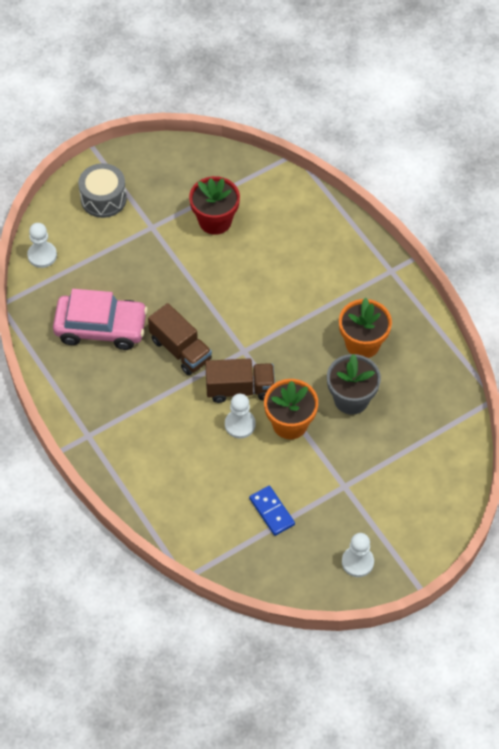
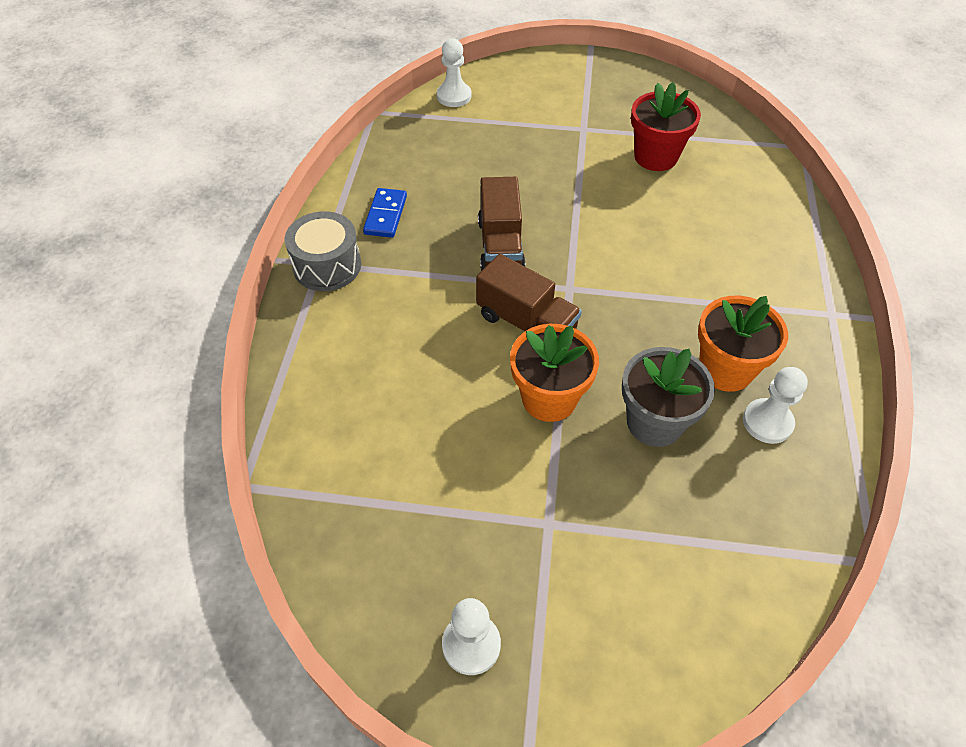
camera: 40 degrees right, 5 degrees down
pink car [53,289,148,350] -> none
grey drum [78,163,127,218] -> grey drum moved to [285,211,361,291]
white pawn [225,394,256,438] -> white pawn moved to [743,367,808,444]
blue domino [249,486,295,536] -> blue domino moved to [363,188,407,238]

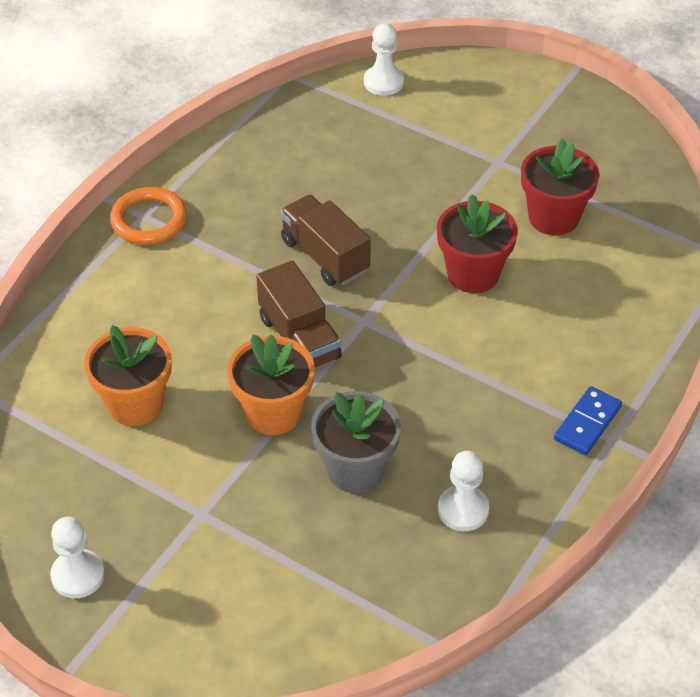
camera: 25 degrees right, 5 degrees down
grey drum [285,211,361,291] -> orange ring [110,187,187,245]
blue domino [363,188,407,238] -> blue domino moved to [554,386,622,455]
brown truck [478,177,525,271] -> brown truck turned 120 degrees clockwise [280,195,371,286]
orange flower pot [698,296,788,392] -> orange flower pot moved to [84,325,172,426]
none -> red flower pot [437,194,518,293]

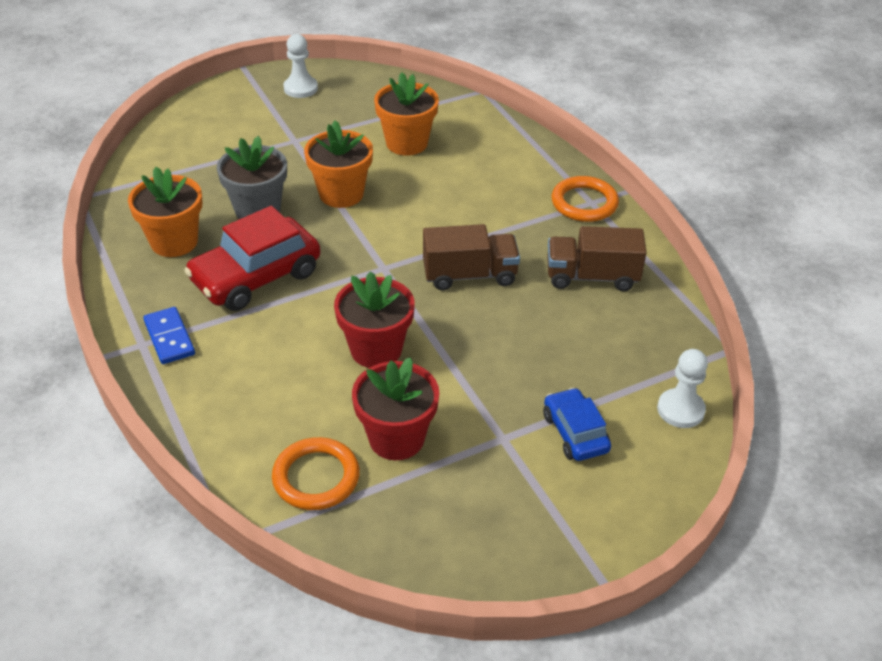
camera: 120 degrees right, 5 degrees down
brown truck [257,261,342,368] -> brown truck moved to [547,226,647,291]
white pawn [438,451,489,531] -> orange flower pot [128,167,203,257]
none -> red car [184,206,320,311]
none -> orange ring [272,437,360,510]
none -> blue car [543,388,611,461]

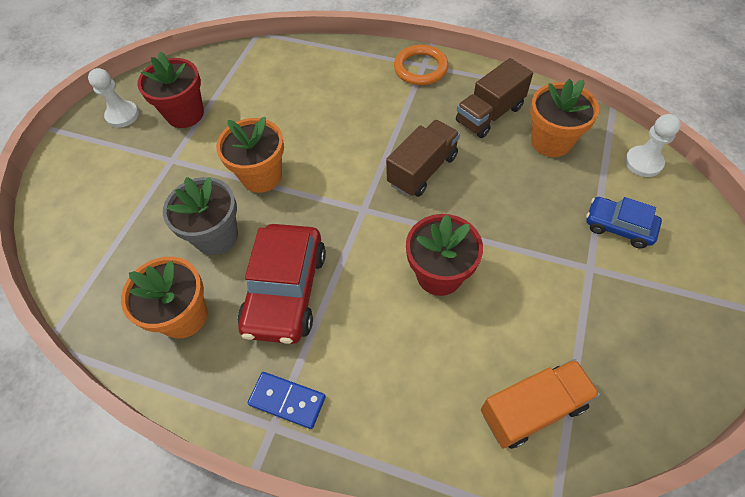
camera: 40 degrees left, 15 degrees up
orange ring [272,437,360,510] -> orange truck [481,359,600,449]
red flower pot [352,357,439,460] -> red flower pot moved to [137,52,204,128]
orange flower pot [374,72,439,156] -> orange flower pot moved to [530,79,599,157]

